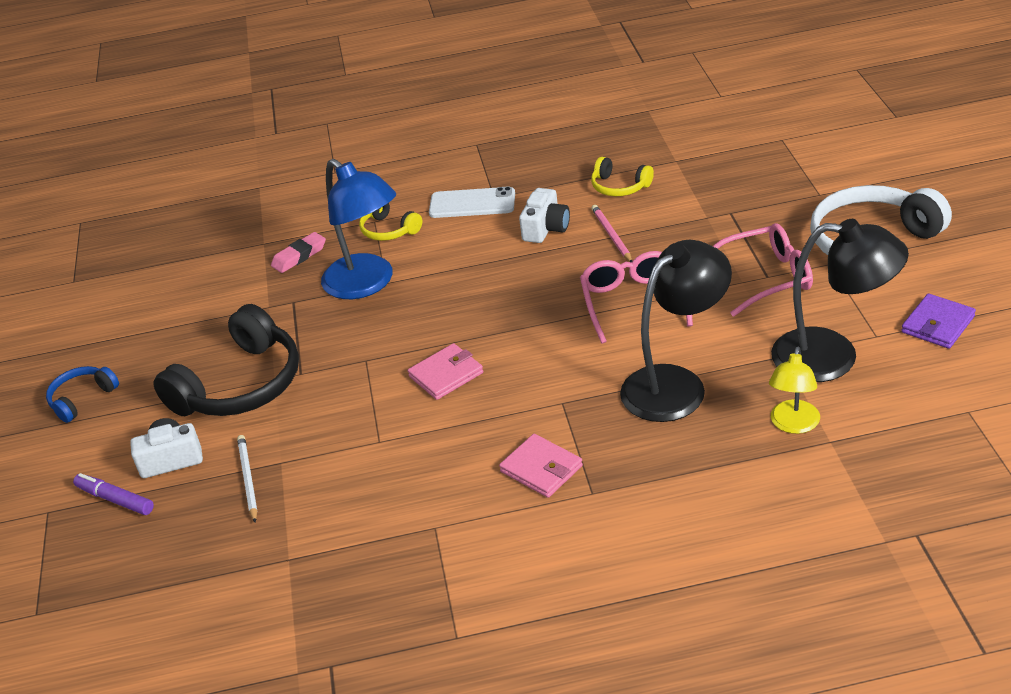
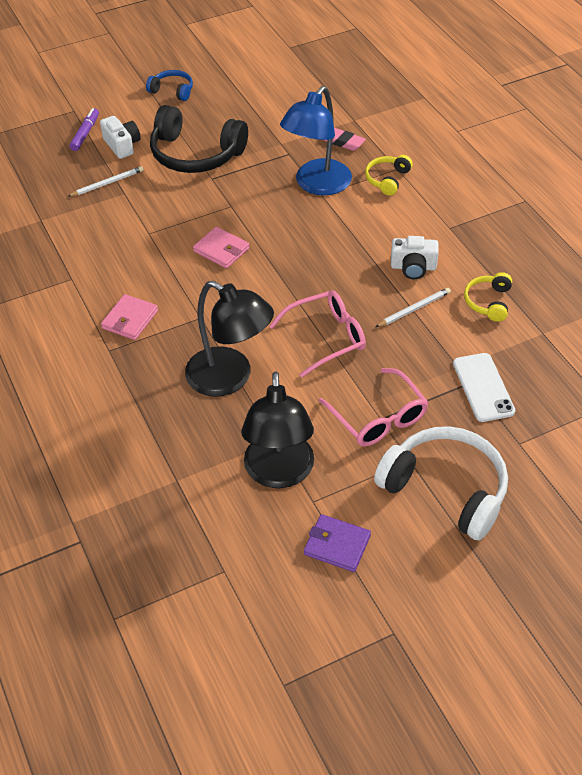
camera: 70 degrees right, 10 degrees up
white phone [429,186,515,218] -> white phone moved to [453,353,516,422]
pink pencil [591,205,632,262] -> white pencil [376,288,451,327]
yellow lamp [769,347,820,434] -> none

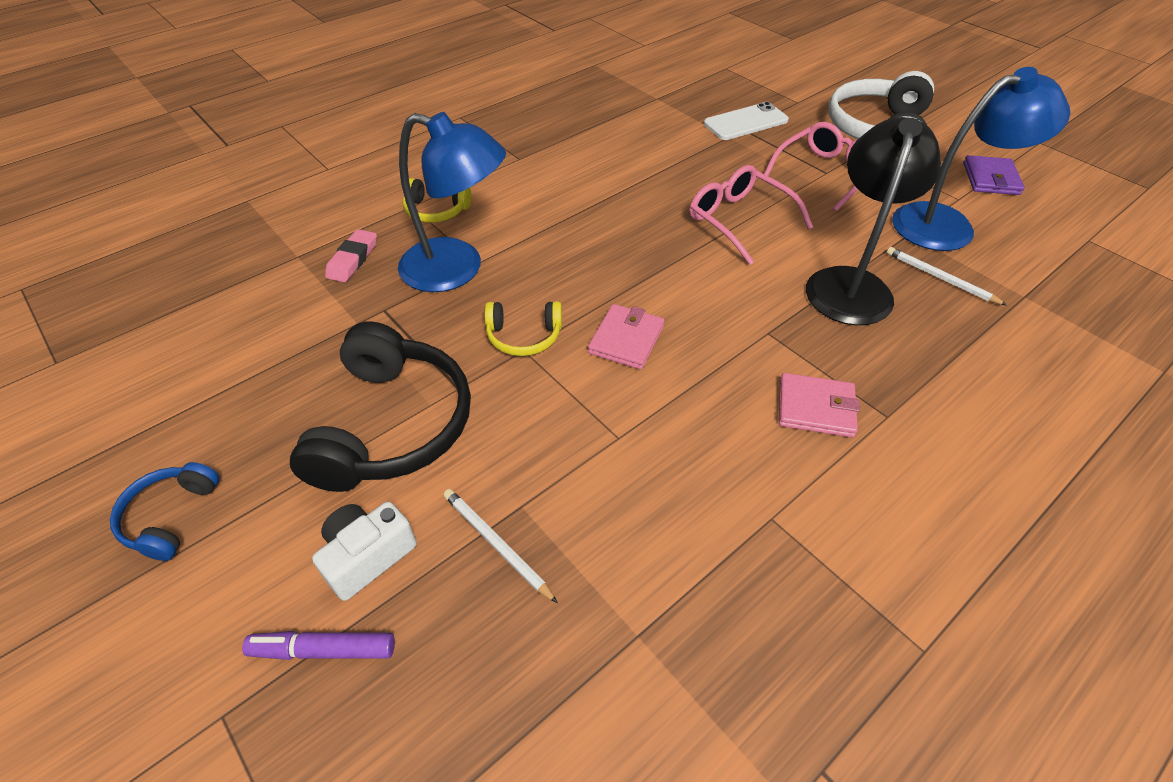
camera: 105 degrees left, 0 degrees up
black lamp [241,371,314,488] -> blue lamp [892,67,1070,251]
white pencil [376,288,451,327] -> white pencil moved to [886,247,1007,305]
white camera [391,236,439,279] -> none
yellow headphones [464,272,512,322] -> yellow headphones moved to [484,301,562,356]

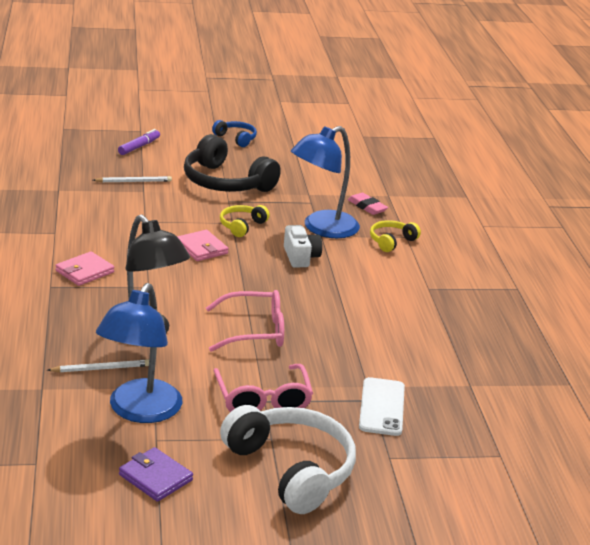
camera: 120 degrees right, 20 degrees down
white camera [312,502,417,601] -> white camera moved to [284,225,322,268]

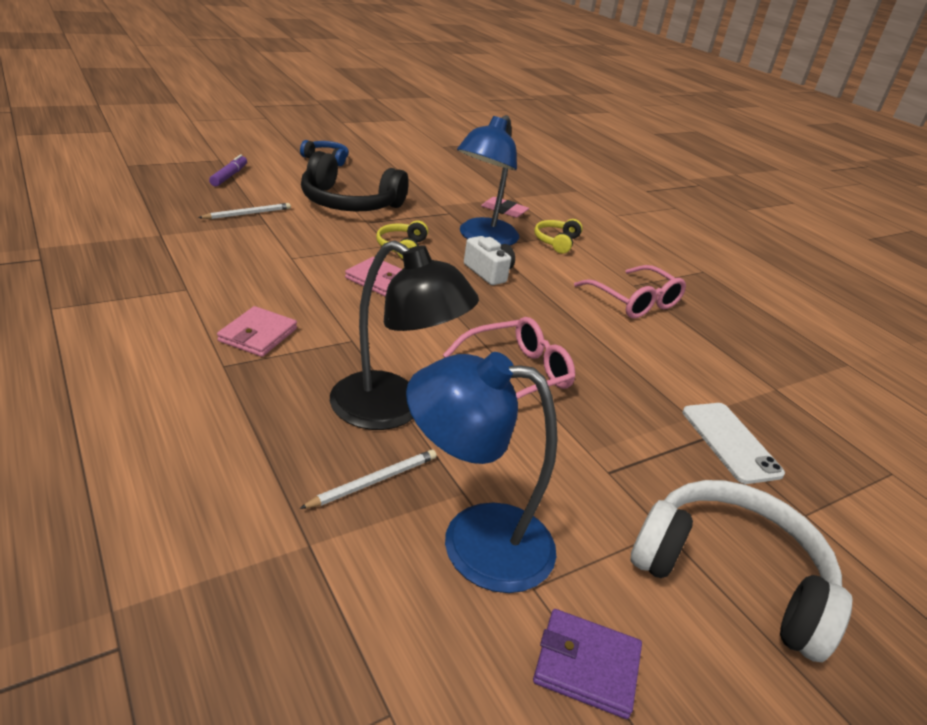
camera: 25 degrees left, 5 degrees up
blue lamp [96,283,182,423] -> blue lamp turned 105 degrees clockwise [406,352,558,593]
pink glasses [213,364,313,412] -> pink glasses moved to [574,265,686,319]

